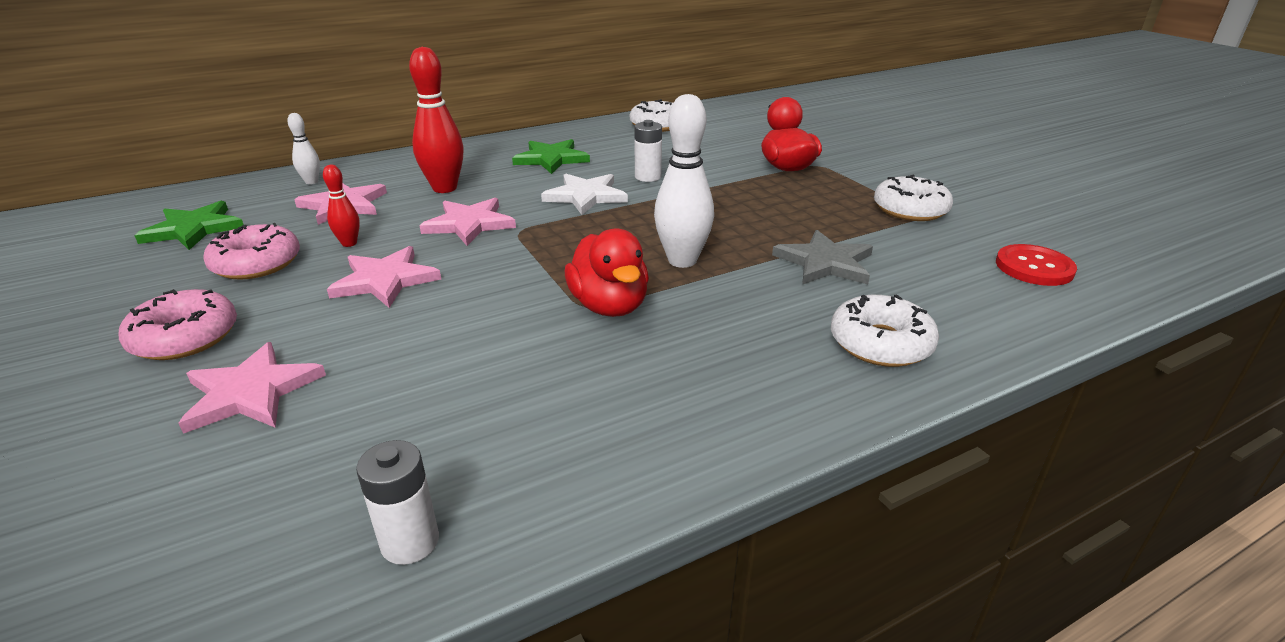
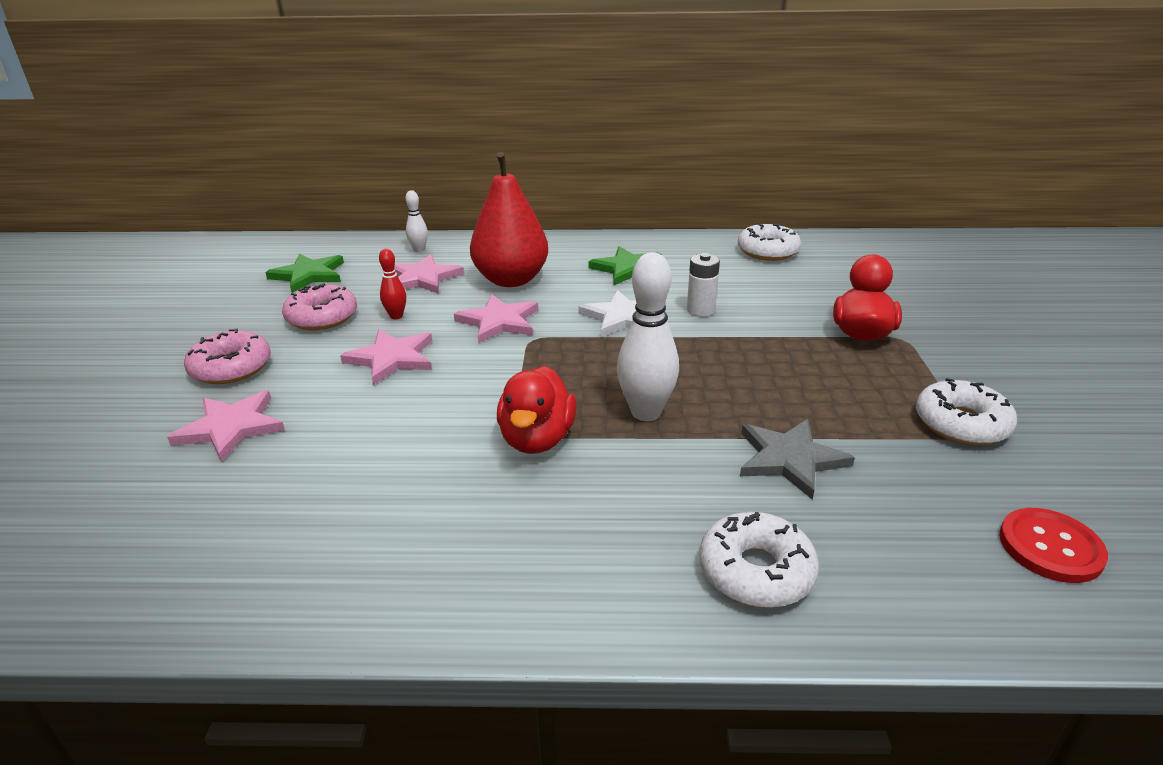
camera: 30 degrees right, 0 degrees up
white battery [356,440,439,565] -> none
red bowling pin [409,47,463,193] -> red pear [470,152,548,287]

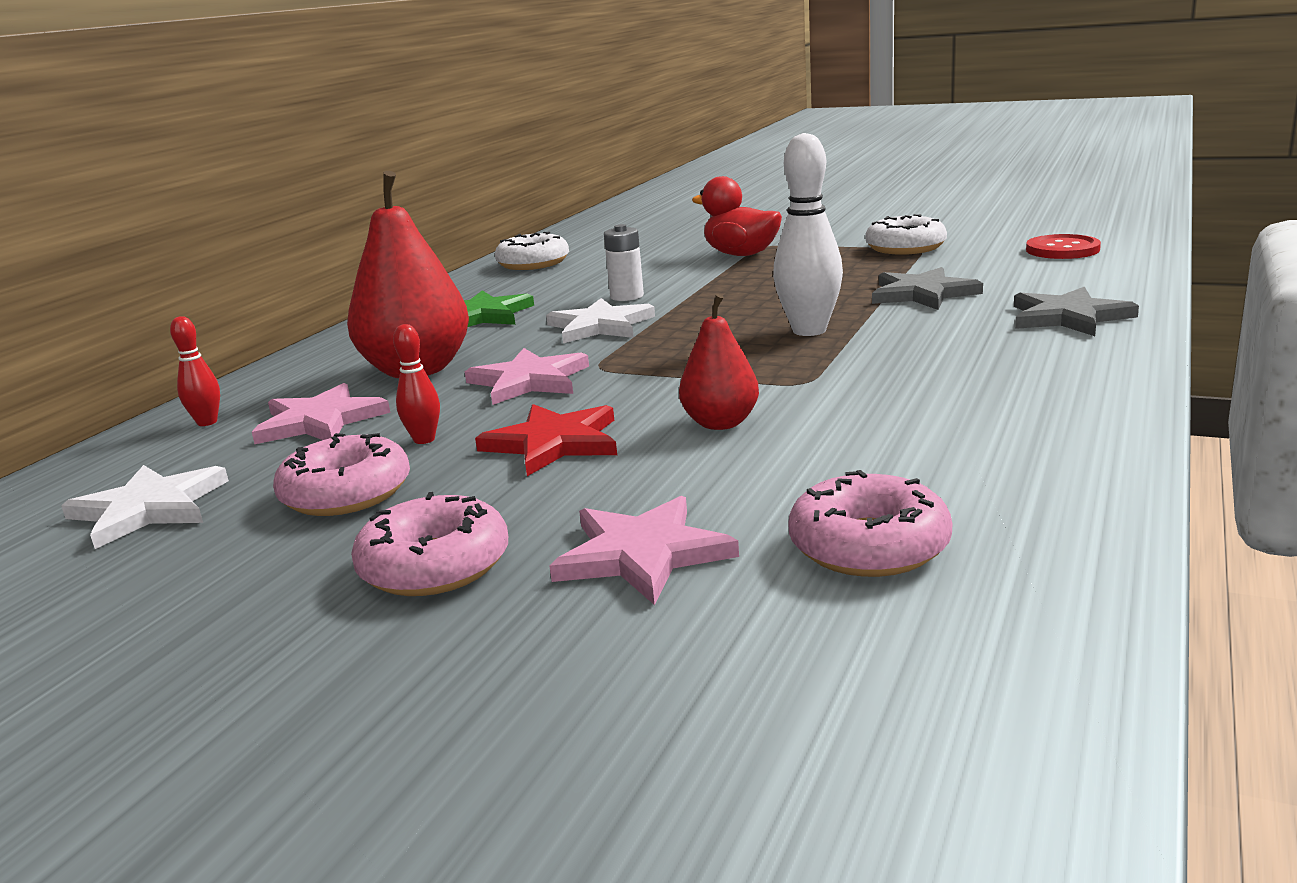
camera: 65 degrees left, 10 degrees down
green star [265,254,344,293] -> white star [61,465,229,549]
pink star [340,329,432,385] -> red star [475,404,617,476]
white bowling pin [405,190,428,252] -> red bowling pin [170,316,220,426]
red duck [497,366,577,454] -> none
white donut [699,512,819,608] -> grey star [1014,287,1139,336]
none -> red pear [679,294,759,430]
none -> pink donut [788,470,952,577]

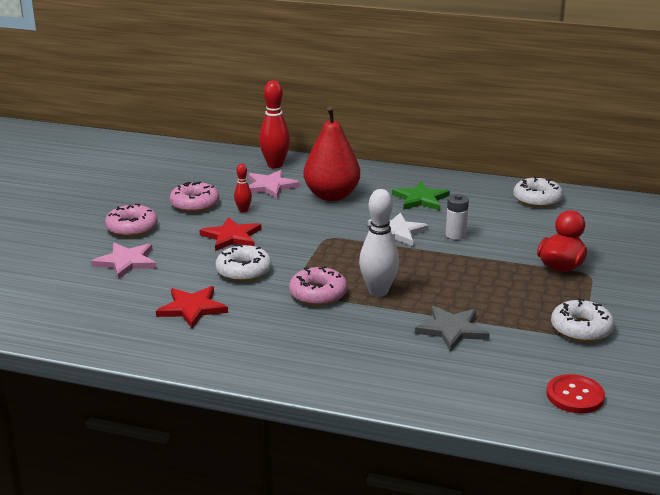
camera: 80 degrees right, 5 degrees up
white star [61,465,229,549] -> none
red bowling pin [170,316,220,426] -> red bowling pin [259,80,290,168], size x1.92
pink star [465,348,589,405] -> none
red pear [679,294,759,430] -> white donut [216,244,272,282]
pink donut [788,470,952,577] -> pink donut moved to [289,266,347,306]
grey star [1014,287,1139,336] -> none
none -> red star [156,286,228,328]

